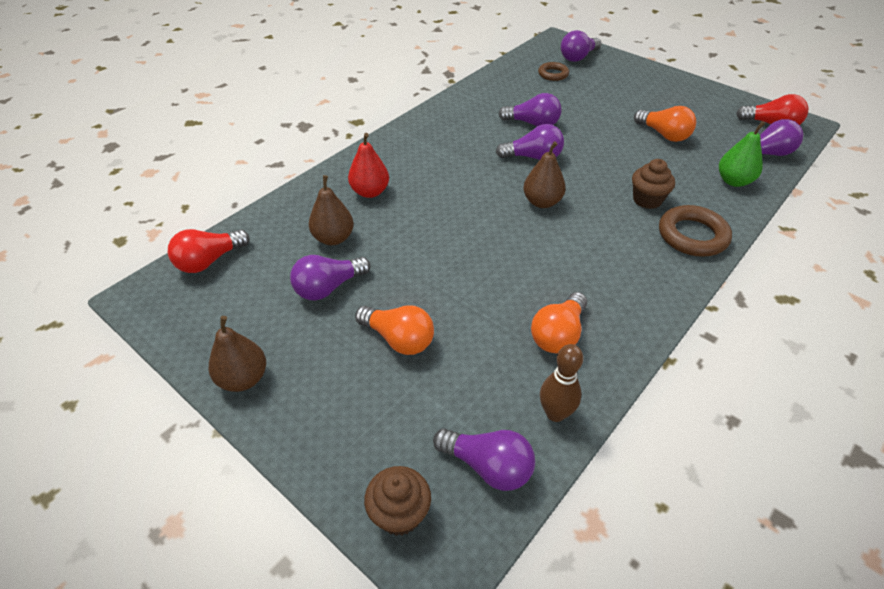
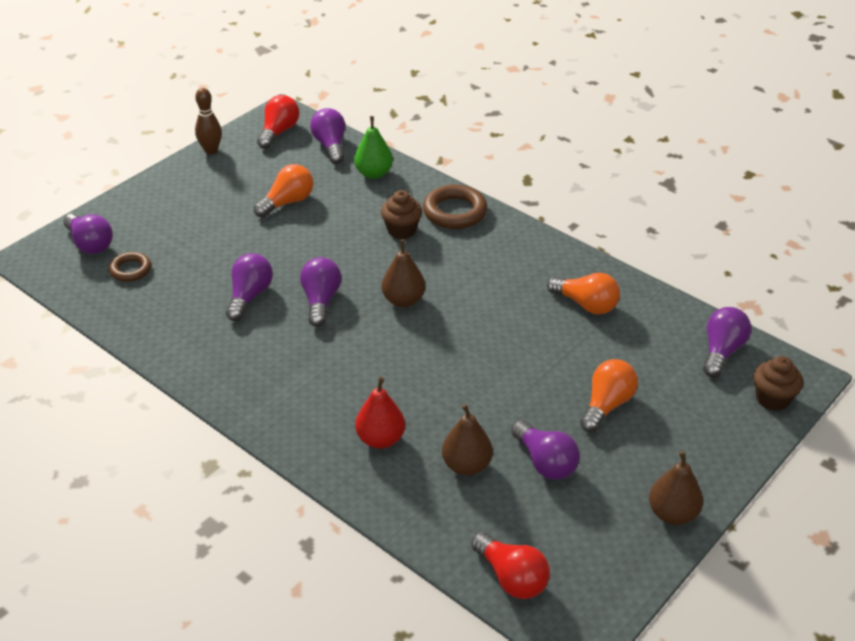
camera: 90 degrees left, 5 degrees down
brown bowling pin [540,344,583,422] -> brown bowling pin moved to [195,88,222,154]

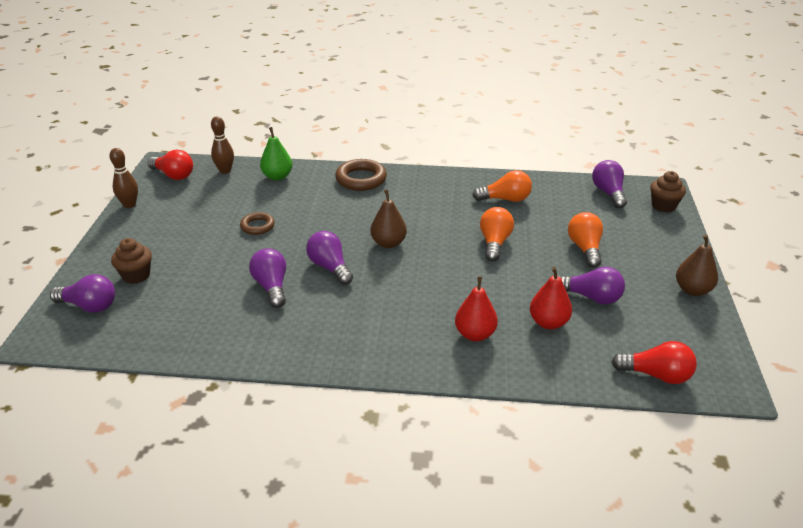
camera: 35 degrees left, 5 degrees down
brown ring [109,252,151,282] -> brown ring moved to [240,212,275,235]
orange light bulb [254,164,313,218] -> orange light bulb moved to [480,207,514,261]
red light bulb [257,95,299,149] -> red light bulb turned 135 degrees clockwise [148,150,193,180]
purple light bulb [310,108,345,164] -> brown bowling pin [211,116,234,174]
brown cupcake [381,190,422,239] -> brown cupcake moved to [111,238,152,284]
brown pear [442,404,493,476] -> red pear [530,267,572,329]

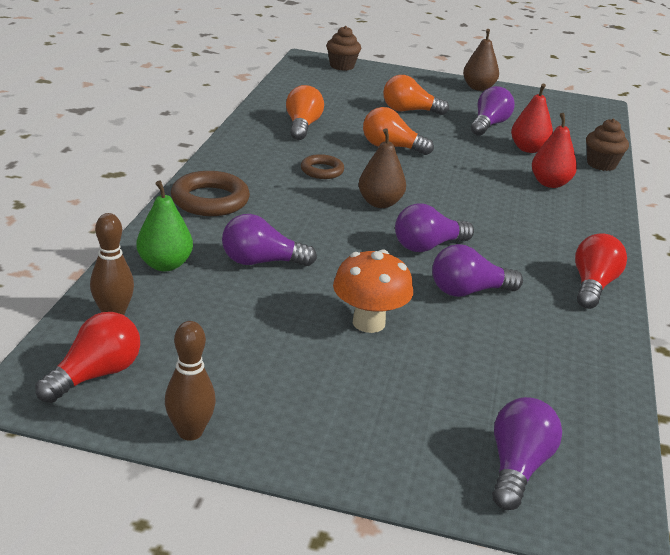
camera: 85 degrees left, 5 degrees down
brown cupcake [111,238,152,284] -> brown cupcake moved to [586,119,629,171]
brown ring [240,212,275,235] -> brown ring moved to [301,154,344,179]
purple light bulb [592,160,627,208] -> purple light bulb moved to [222,214,317,266]
red light bulb [612,341,697,384] -> red light bulb moved to [575,233,627,309]
none -> orange mushroom [333,249,413,333]

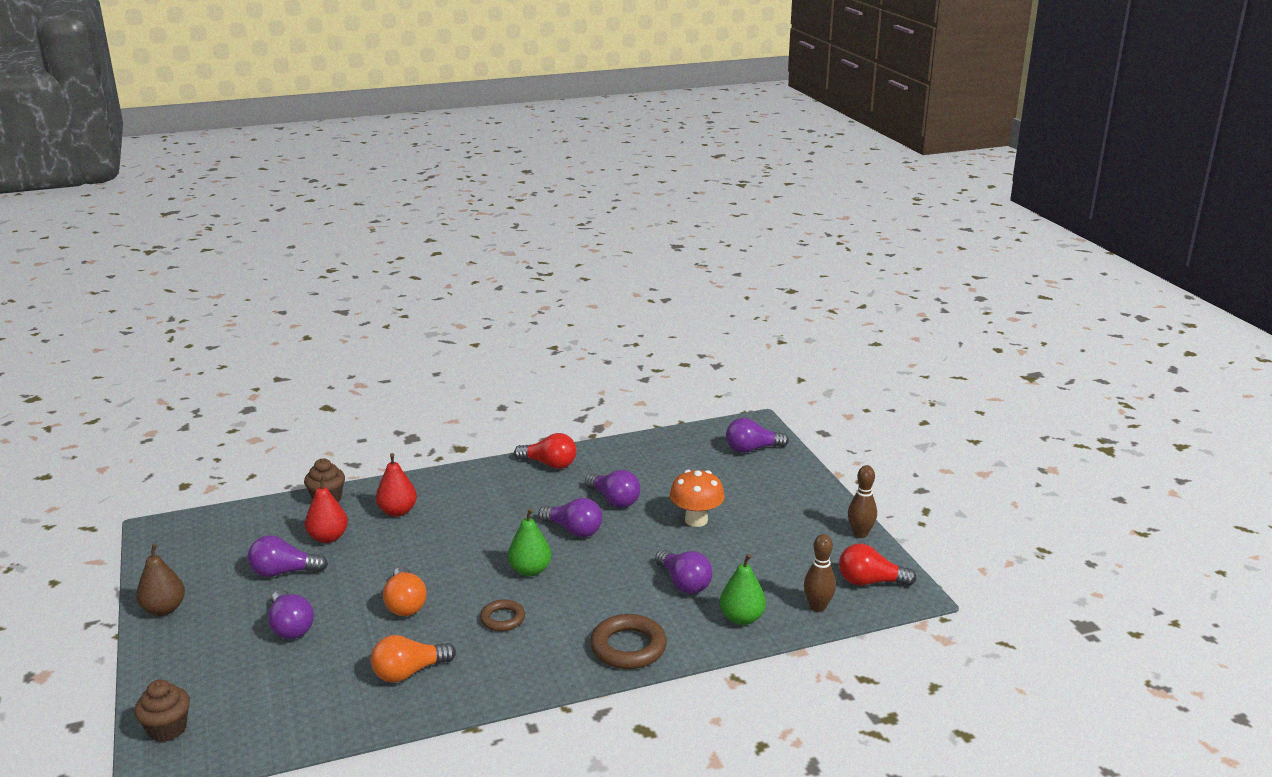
camera: 120 degrees left, 5 degrees down
brown pear [359,128,406,208] -> green pear [508,508,551,577]
orange light bulb [383,75,449,115] -> purple light bulb [268,590,314,639]
red light bulb [575,233,627,309] -> red light bulb turned 150 degrees counterclockwise [514,433,576,469]

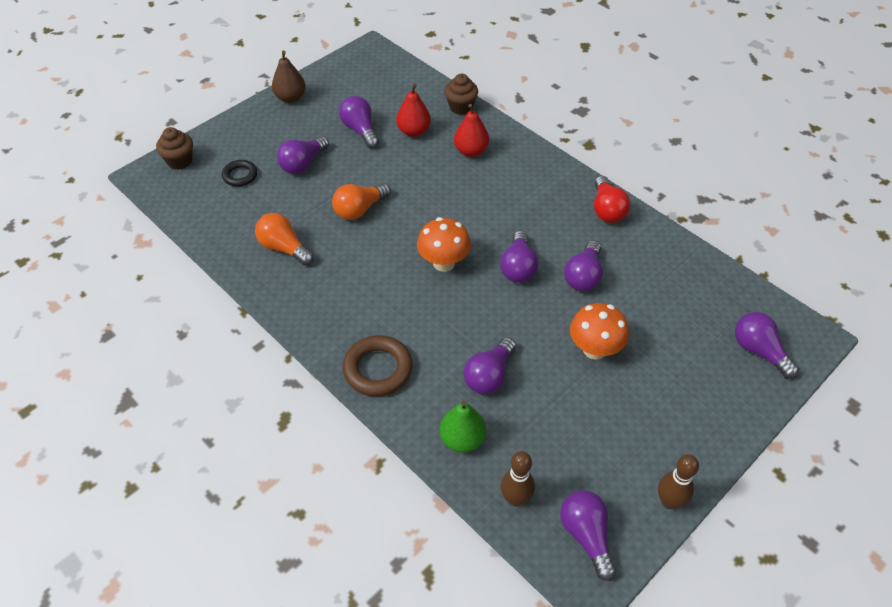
camera: 65 degrees right, 25 degrees up
brown ring [480,599,525,631] -> none
green pear [508,508,551,577] -> orange mushroom [417,217,471,272]
red light bulb [839,544,916,586] -> purple light bulb [560,490,616,581]
none -> black ring [222,160,257,186]

